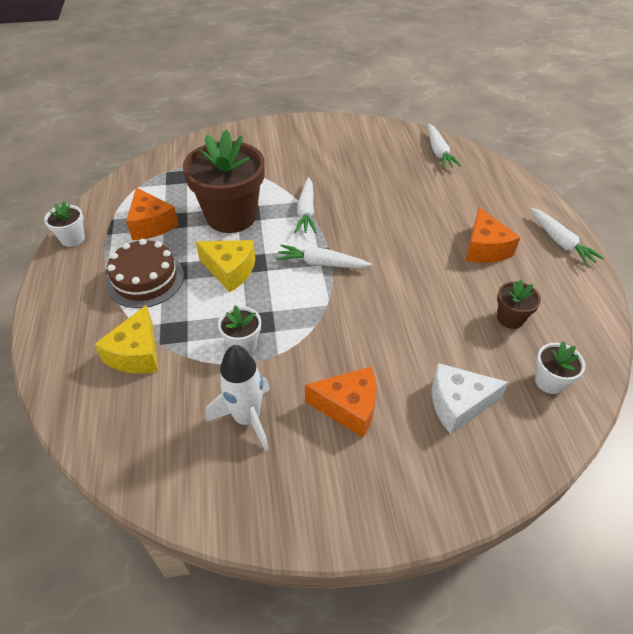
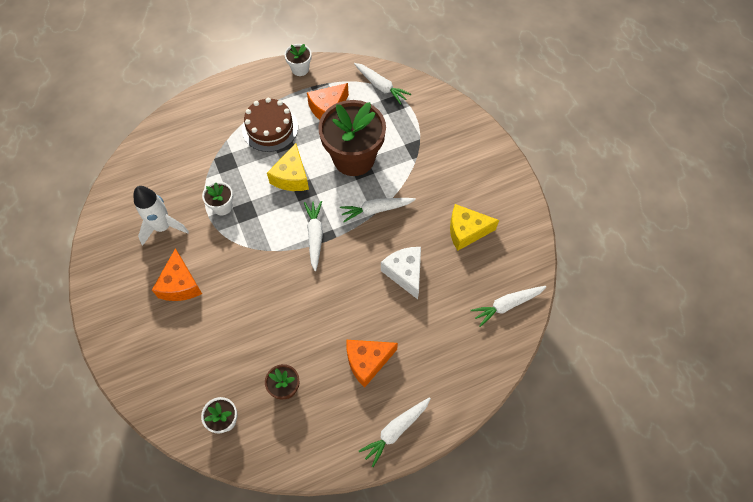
camera: 75 degrees right, 15 degrees up
yellow cheese [94,305,158,373] -> yellow cheese moved to [450,204,499,251]
white cheese [432,363,508,434] -> white cheese moved to [381,247,421,299]
none -> white carrot [354,63,411,105]

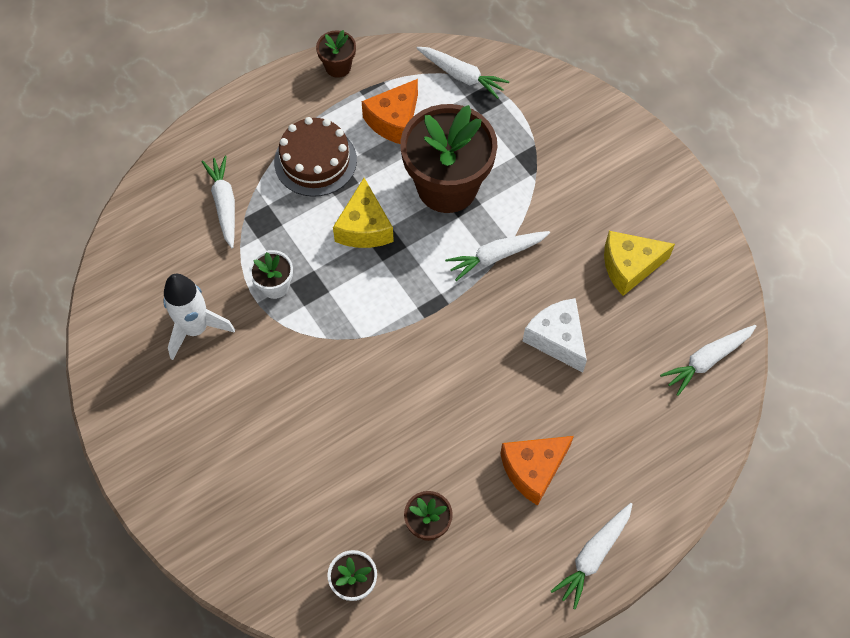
camera: 10 degrees left, 0 degrees up
orange cheese [152,248,202,301] -> none
white flower pot [284,44,312,76] -> brown flower pot [316,30,356,78]
white carrot [304,201,323,271] -> white carrot moved to [201,156,235,248]

